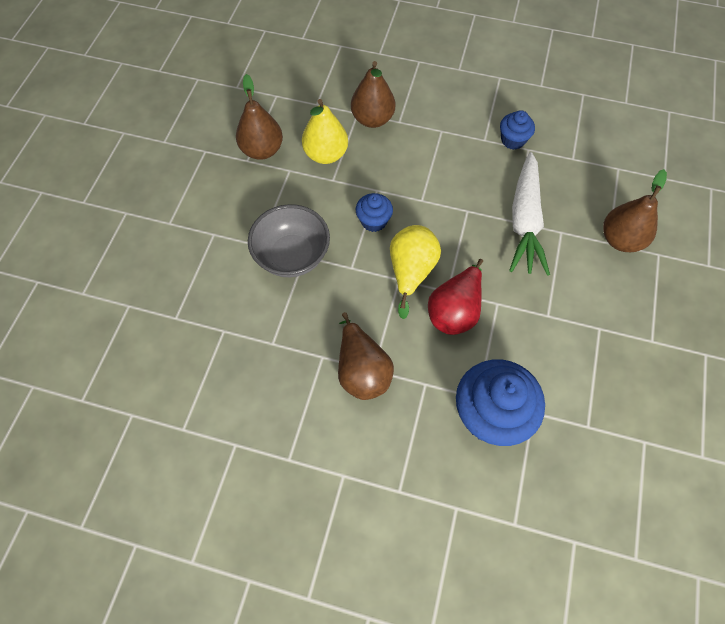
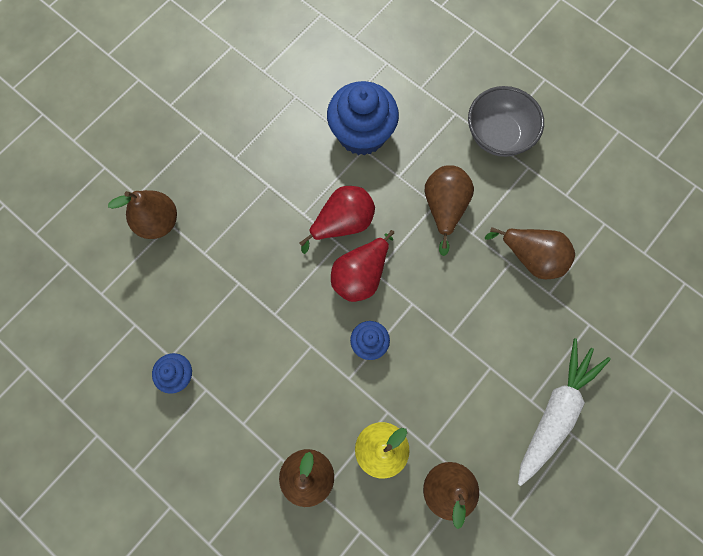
camera: 155 degrees left, 10 degrees up
grey bowl [248,204,330,277] -> grey bowl moved to [468,86,544,157]
yellow pear [390,225,441,319] -> red pear [331,230,394,302]
white carrot [509,152,550,276] -> white carrot moved to [518,338,611,486]
none -> brown pear [485,227,575,279]

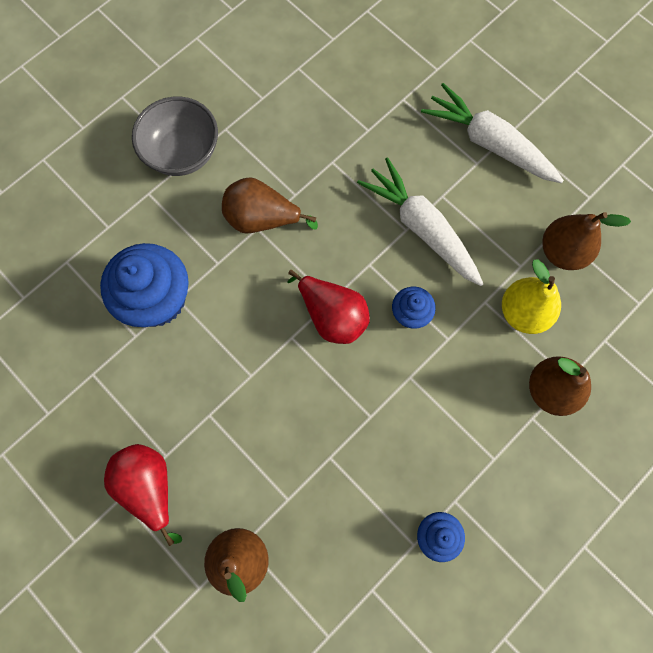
camera: 85 degrees left, 0 degrees up
red pear [300,186,375,254] -> red pear moved to [104,444,182,546]
brown pear [485,227,575,279] -> none
none -> white carrot [357,157,483,286]

